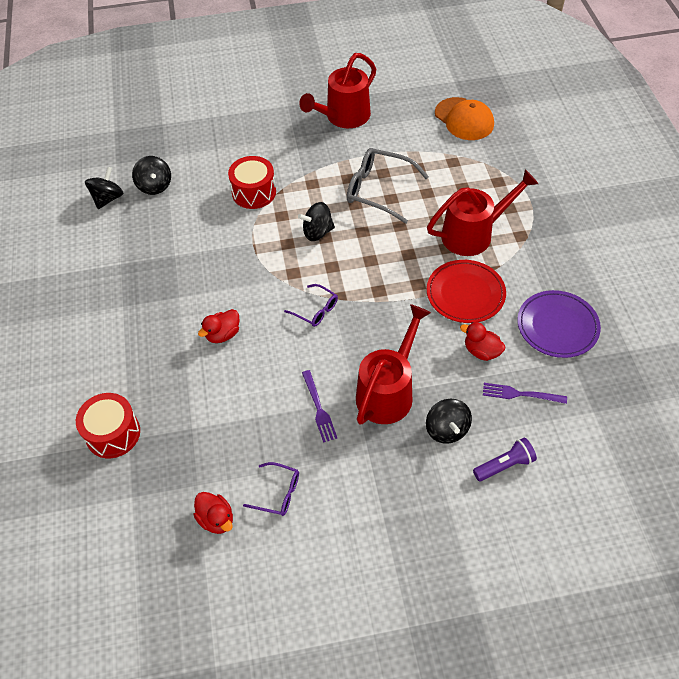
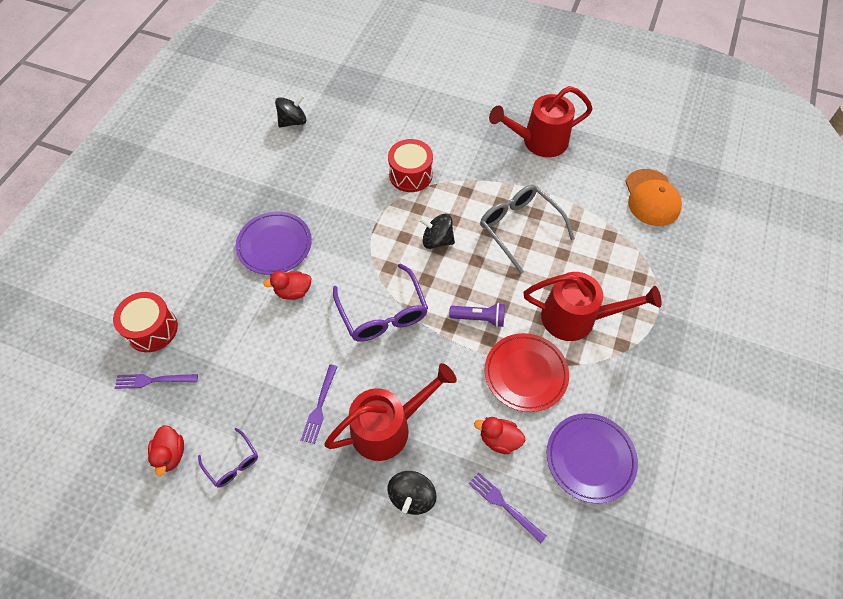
camera: 30 degrees right, 5 degrees up
black spinning top [132,156,171,195] -> none
purple glasses [284,284,338,327] -> purple glasses [333,264,428,342], size x1.85
red duck [460,322,506,361] -> red duck turned 45 degrees counterclockwise [474,417,525,454]
purple flashlight [473,438,537,481] -> purple flashlight moved to [449,303,505,327]
none -> purple fork [115,374,198,389]
none -> purple plate [236,212,312,275]

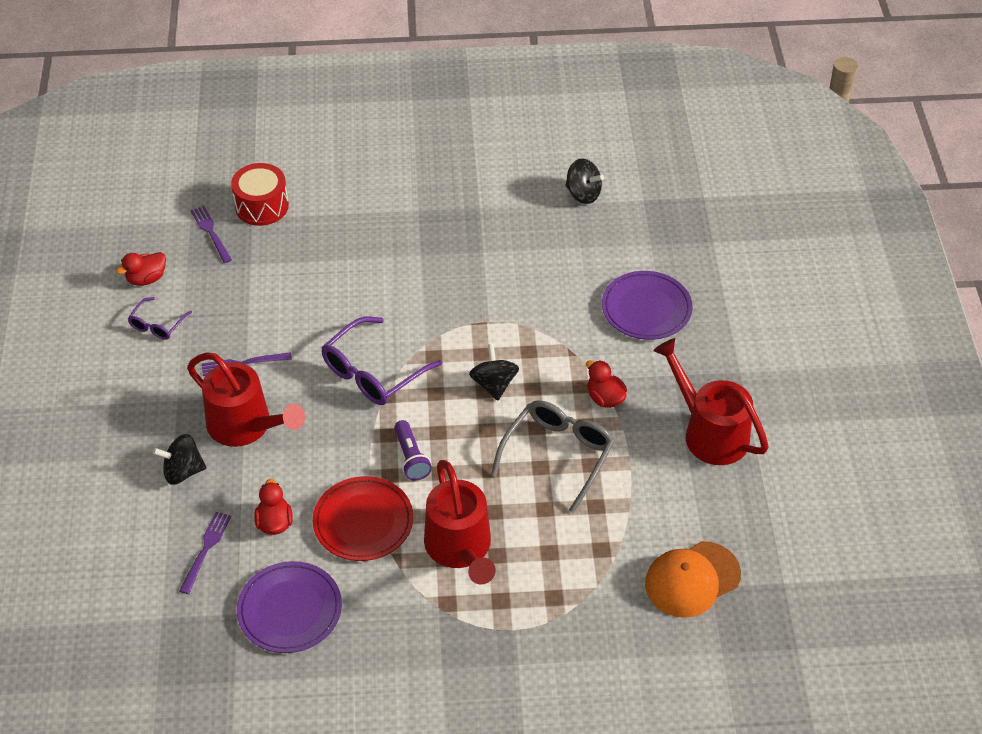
camera: 65 degrees right, 10 degrees down
purple plate [236,212,312,275] -> purple plate moved to [602,271,693,340]
red duck [263,271,312,300] -> red duck moved to [586,360,627,408]
red drum [388,139,433,192] -> none

